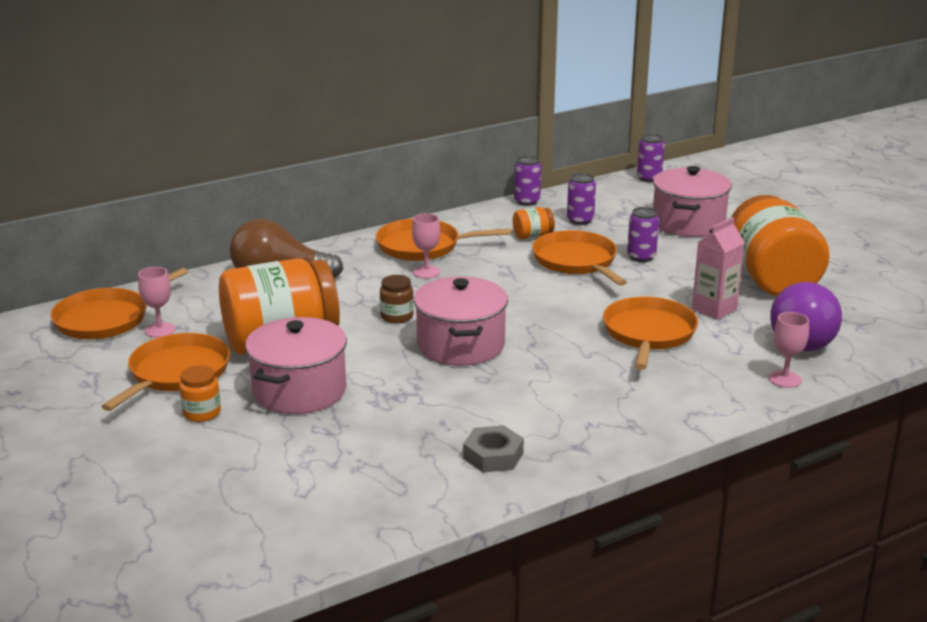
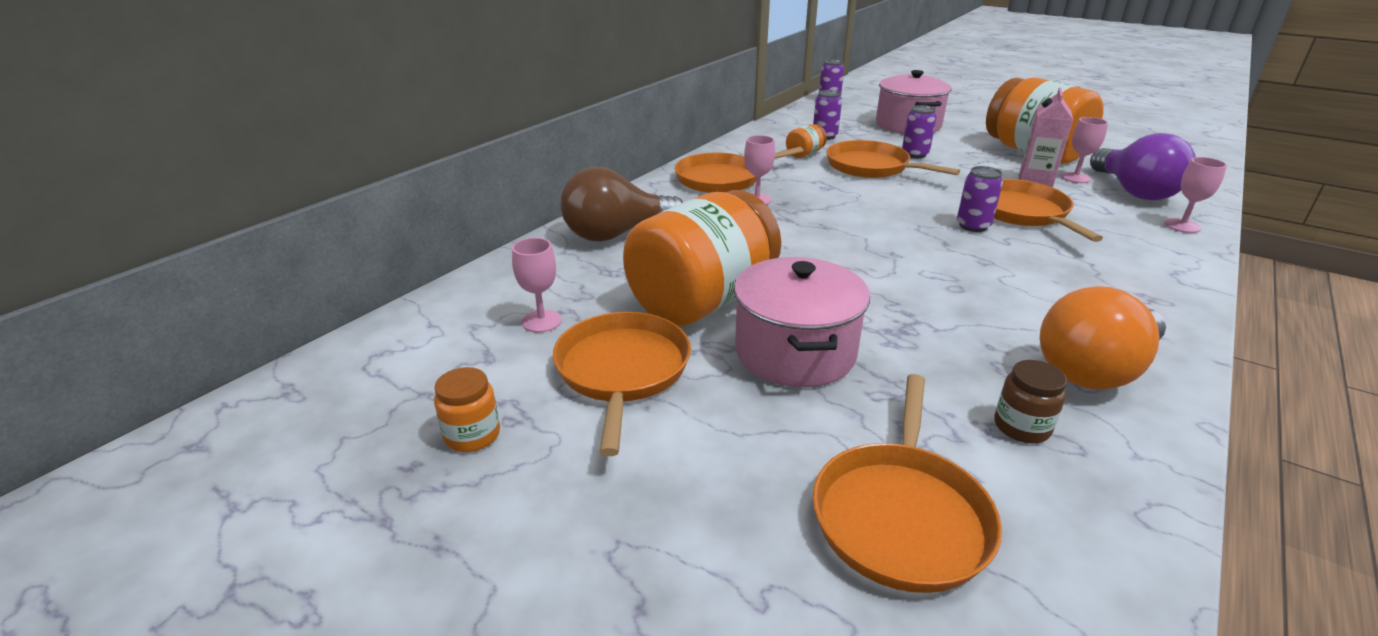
camera: 25 degrees left, 5 degrees up
orange pan [50,268,188,339] -> orange pan moved to [813,374,1002,593]
orange jar [179,365,221,422] -> orange jar moved to [434,367,500,452]
brown jar [380,275,414,324] -> brown jar moved to [994,360,1067,443]
pink pot [414,277,508,366] -> none
grey nut [463,425,524,472] -> orange light bulb [1040,286,1166,390]
purple can [514,156,541,206] -> purple can moved to [957,166,1003,232]
none -> pink goblet [1061,117,1108,183]

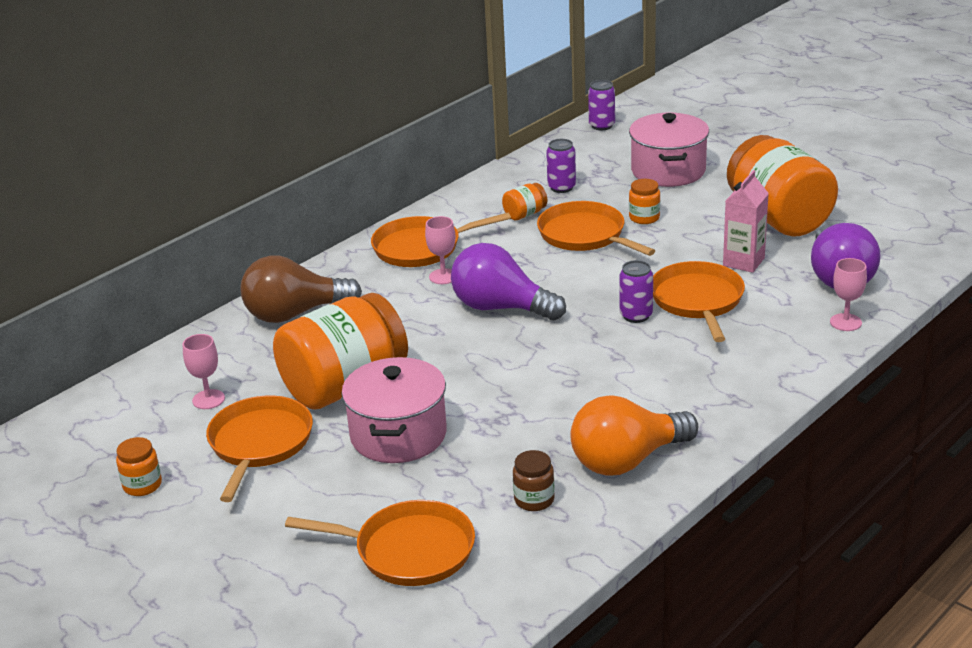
camera: 10 degrees right, 0 degrees up
orange pan [813,374,1002,593] -> orange pan turned 105 degrees counterclockwise [285,500,475,586]
purple can [902,105,937,158] -> orange jar [629,179,660,224]
pink goblet [1061,117,1108,183] -> none
none -> purple light bulb [451,243,566,320]

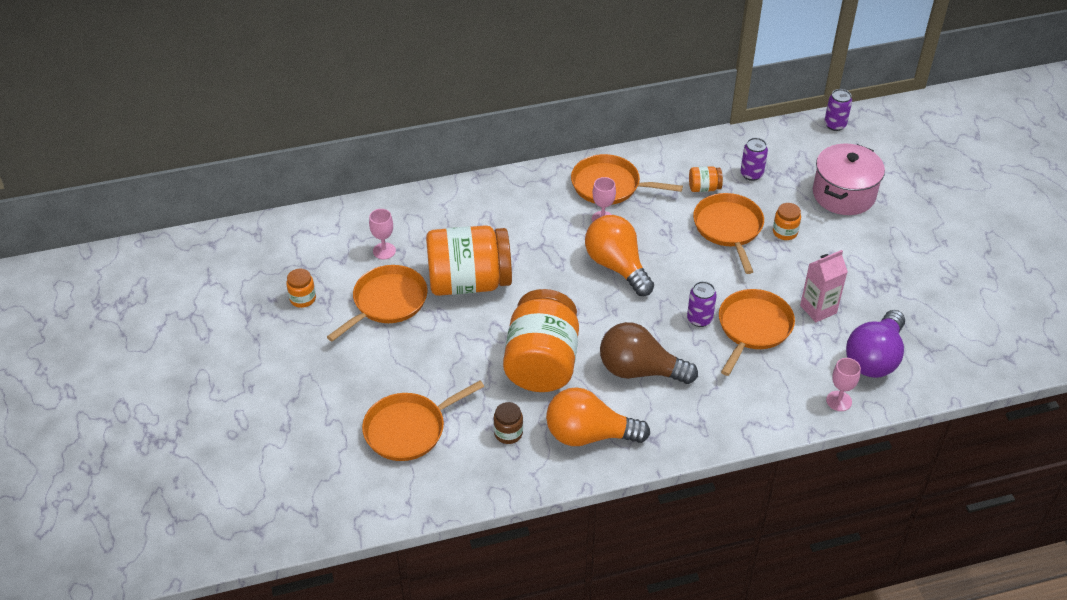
camera: 30 degrees right, 15 degrees up
brown light bulb [240,255,362,323] -> brown light bulb moved to [600,322,698,384]
orange pan [285,500,475,586] -> orange pan turned 105 degrees clockwise [362,381,484,461]
pink pot [342,357,447,463] -> none
purple light bulb [451,243,566,320] -> orange light bulb [585,215,654,296]
orange jar [727,135,838,237] -> orange jar moved to [503,289,579,392]

